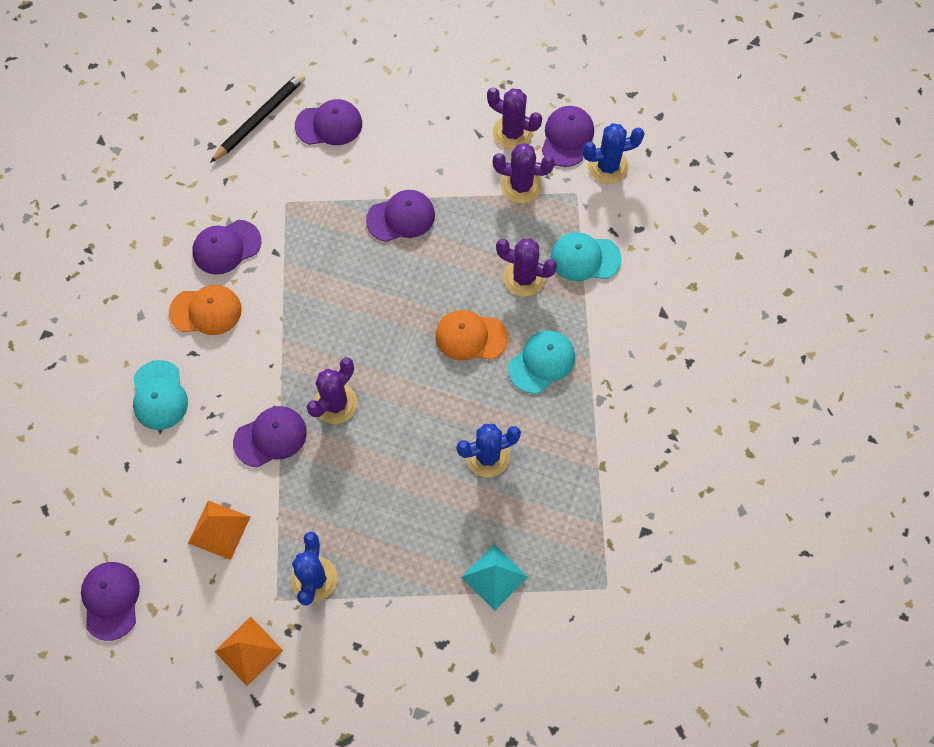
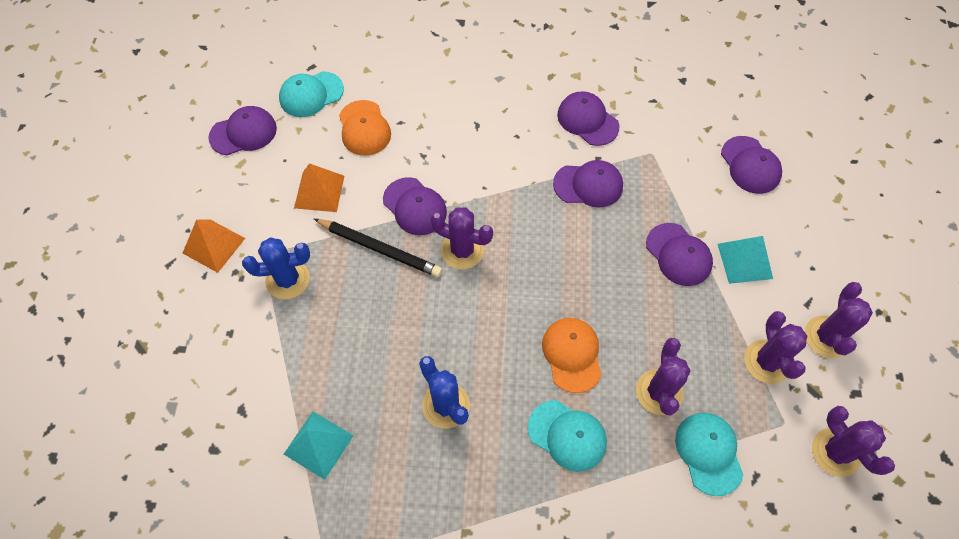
camera: 75 degrees right, 5 degrees down
turquoise cap [133,360,188,430] -> turquoise cap moved to [279,71,344,117]
orange cap [169,285,242,335] -> orange cap moved to [339,100,391,156]
black pencil [210,72,305,163] -> black pencil moved to [314,219,442,277]
purple cap [542,106,594,167] -> purple cap moved to [553,160,623,208]
blue cactus [583,123,644,184] -> purple cactus [812,406,895,477]
none -> turquoise pyramid [718,236,773,284]

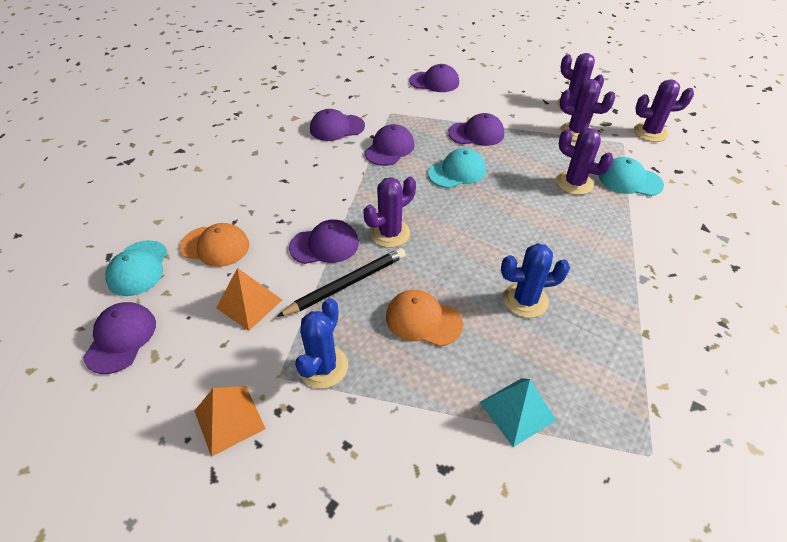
camera: 60 degrees left, 15 degrees down
turquoise cap [528,400,607,472] -> turquoise cap moved to [428,148,486,188]
orange cap [542,318,602,393] -> orange cap moved to [386,290,463,347]
turquoise pyramid [718,236,773,284] -> none

